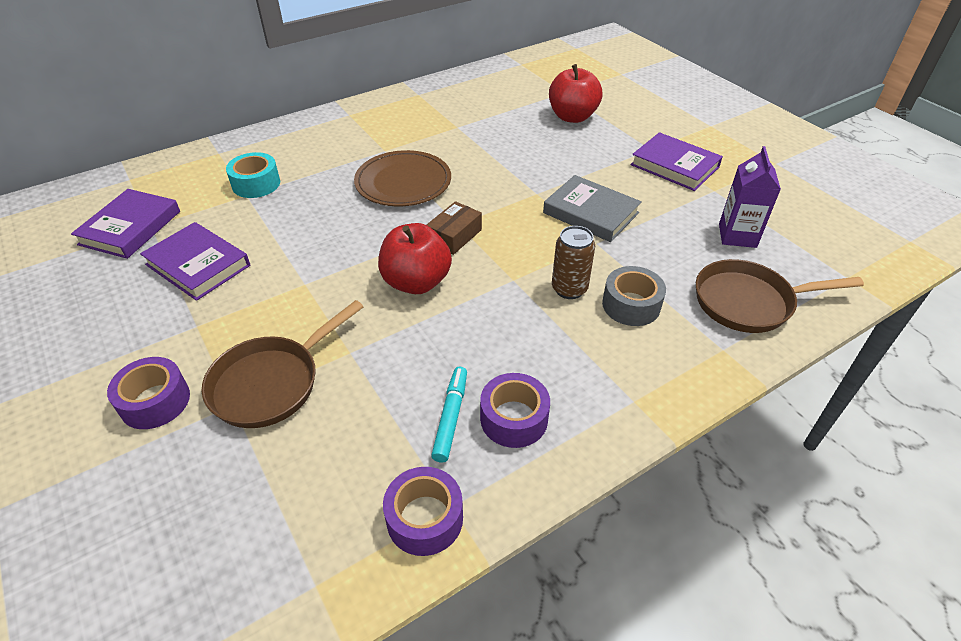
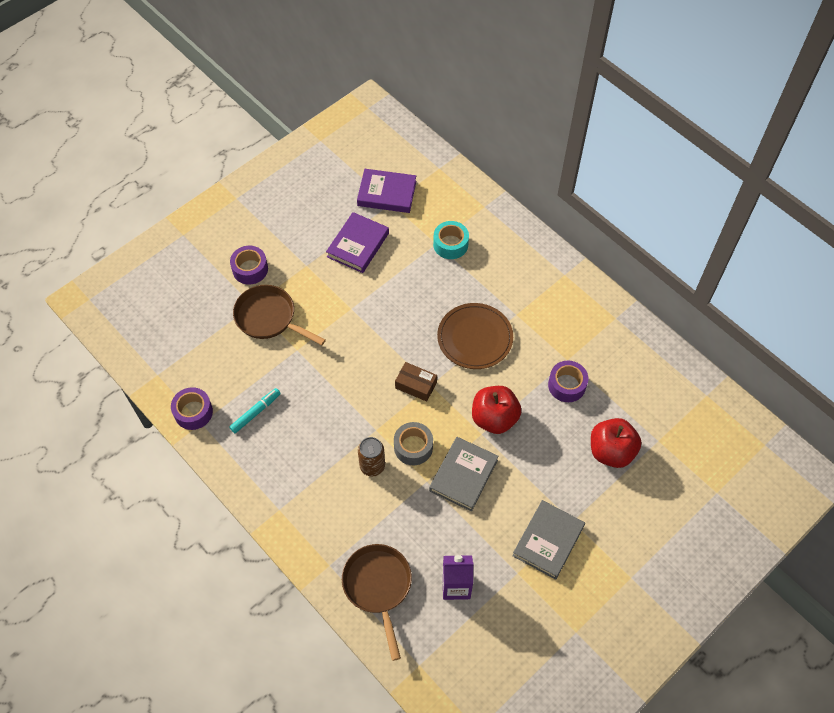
camera: 80 degrees right, 15 degrees up
red apple [378,223,452,294] -> red apple moved to [472,386,521,434]
turquoise marker [431,367,467,463] -> turquoise marker turned 45 degrees counterclockwise [229,388,281,433]
purple tape [480,373,550,448] -> purple tape moved to [548,361,588,402]
grey tape [602,266,666,326] -> grey tape moved to [394,422,433,465]
purple book [630,132,723,191] -> grey book [512,500,585,580]

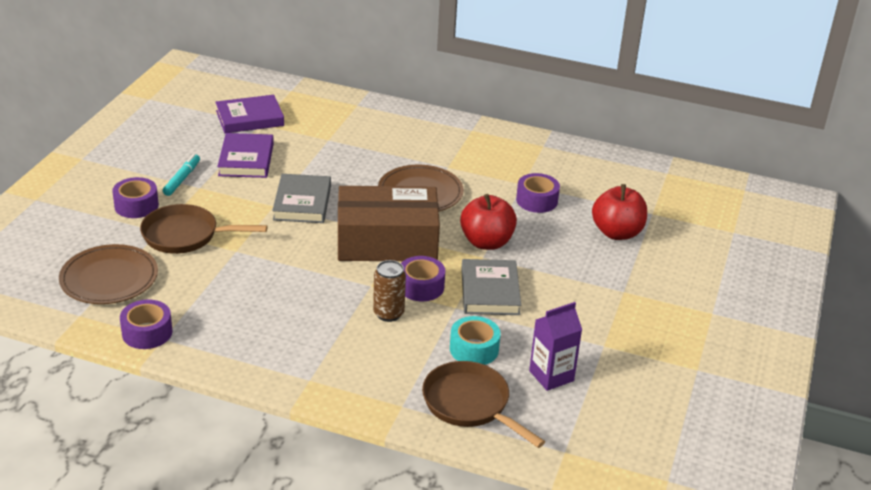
camera: 30 degrees left, 25 degrees down
turquoise marker [229,388,281,433] -> turquoise marker moved to [163,154,200,196]
grey tape [394,422,433,465] -> purple tape [401,256,445,301]
brown box [395,362,437,402] -> brown box [338,186,440,261], size x2.37
turquoise tape [433,221,469,259] -> turquoise tape moved to [450,316,501,365]
grey book [512,500,585,580] -> grey book moved to [272,174,331,223]
none -> brown plate [59,244,158,304]

